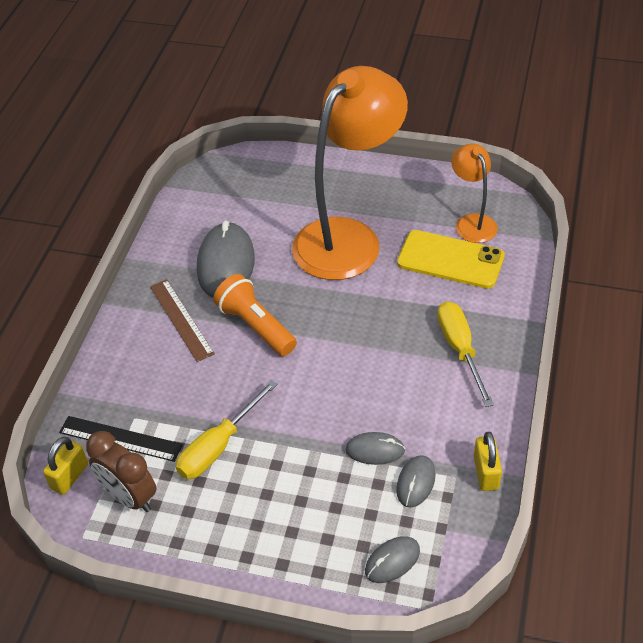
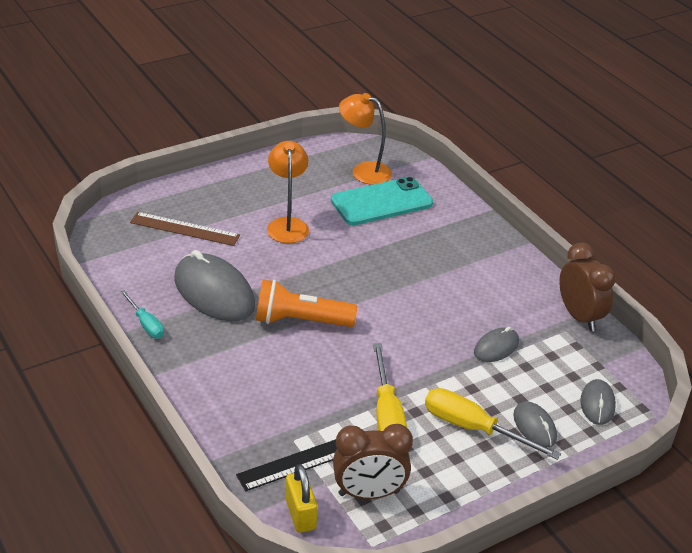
camera: 50 degrees left, 10 degrees down
brown ruler [150,279,215,362] -> brown ruler moved to [130,212,240,246]
orange lamp [292,66,408,280] -> orange lamp [267,141,309,243], size x0.48
grey mouse [396,455,435,507] -> grey mouse moved to [513,401,557,448]
yellow phone [397,230,505,289] -> turquoise phone [331,177,433,225]
yellow screwdriver [437,301,494,407] -> yellow screwdriver moved to [425,388,561,460]
yellow padlock [474,432,502,491] -> brown clock [559,243,616,331]
none -> turquoise screwdriver [120,290,164,339]

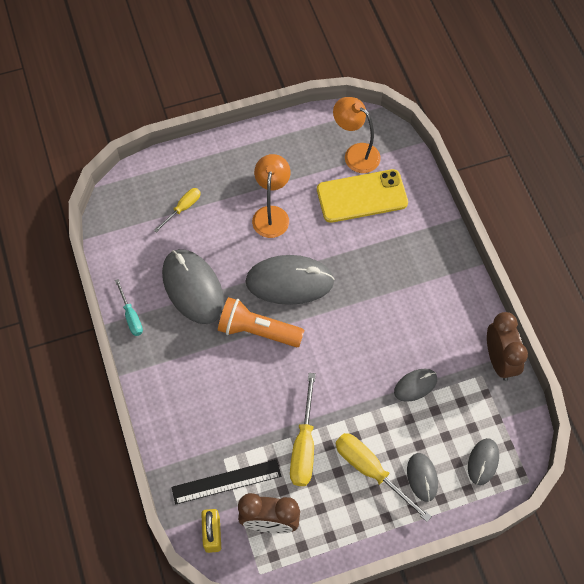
camera: 15 degrees right, 25 degrees up
brown ruler [130,212,240,246] -> yellow screwdriver [154,188,201,233]
turquoise phone [331,177,433,225] -> yellow phone [317,169,408,223]
none -> grey mouse [246,255,335,305]

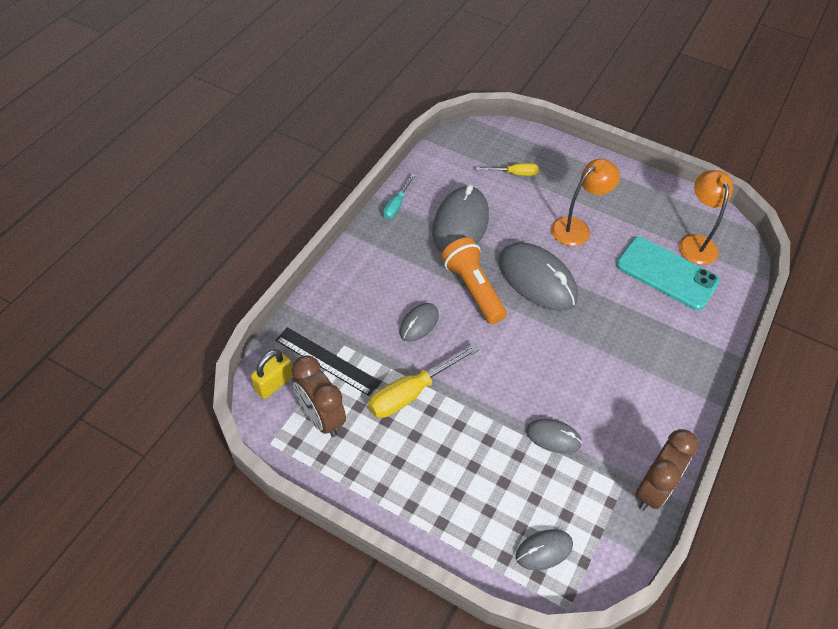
camera: 45 degrees right, 10 degrees down
yellow phone [317,169,408,223] -> turquoise phone [616,237,720,310]
yellow screwdriver [335,433,432,522] -> none
grey mouse [407,453,438,502] -> grey mouse moved to [400,303,439,342]

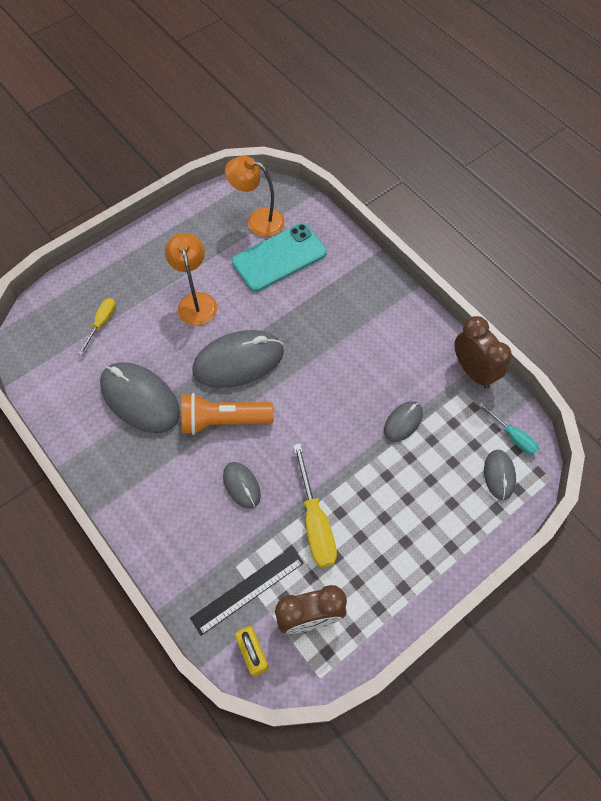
camera: 65 degrees left, 10 degrees up
turquoise screwdriver [383,174,416,219] -> turquoise screwdriver moved to [479,403,539,455]

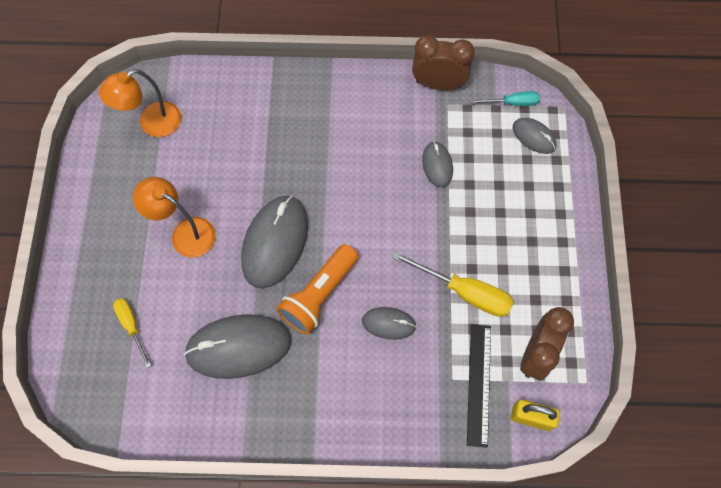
camera: 50 degrees left, 5 degrees up
turquoise phone [232,223,327,292] -> none

